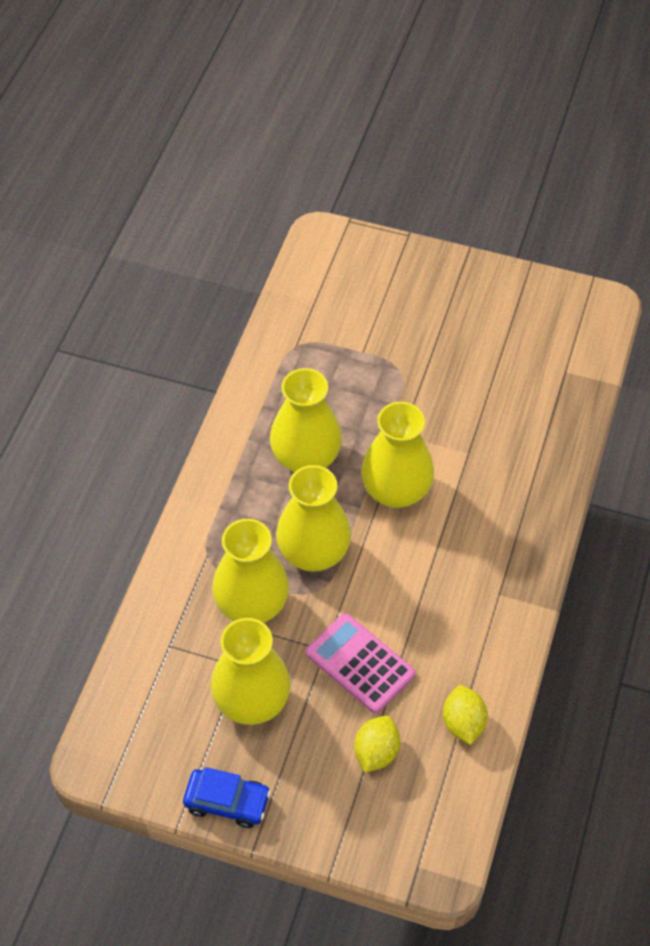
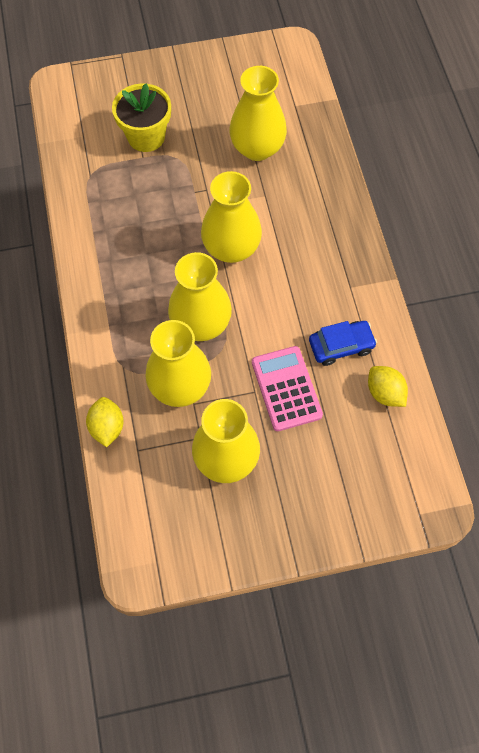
camera: 30 degrees left, 10 degrees up
blue car [183,767,271,828] -> blue car moved to [309,321,377,366]
yellow vase [270,368,342,472] -> yellow vase moved to [229,66,287,161]
pink calculator [306,613,415,713] -> pink calculator turned 60 degrees clockwise [252,346,323,431]
yellow lemon [354,716,400,773] -> yellow lemon moved to [86,397,124,447]
none -> yellow flower pot [112,83,171,152]

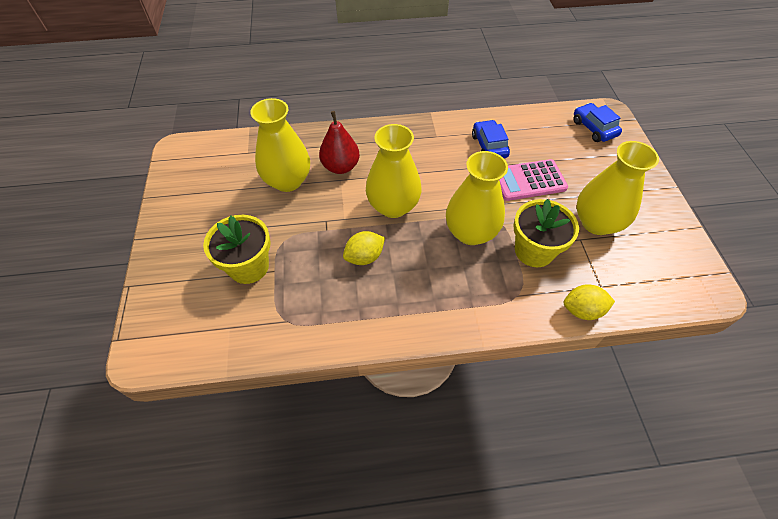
camera: 85 degrees left, 10 degrees down
yellow vase [145,320,211,407] -> yellow flower pot [514,199,579,267]
yellow lemon [368,366,408,407] -> yellow lemon moved to [343,231,385,265]
none -> red pear [319,111,360,174]
none -> blue car [573,103,622,142]

